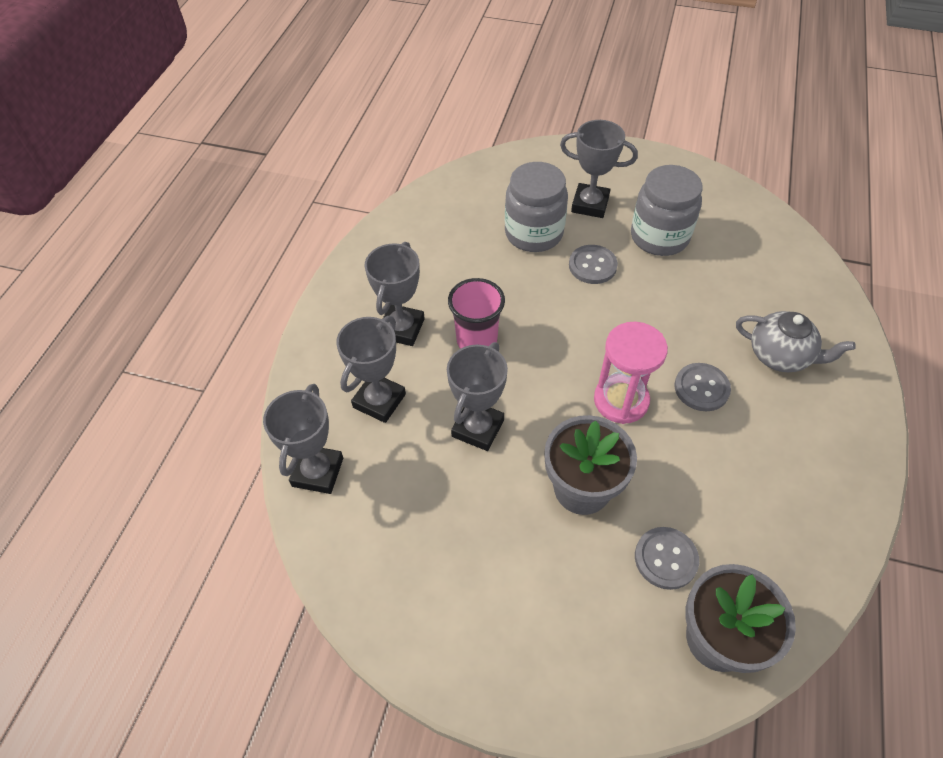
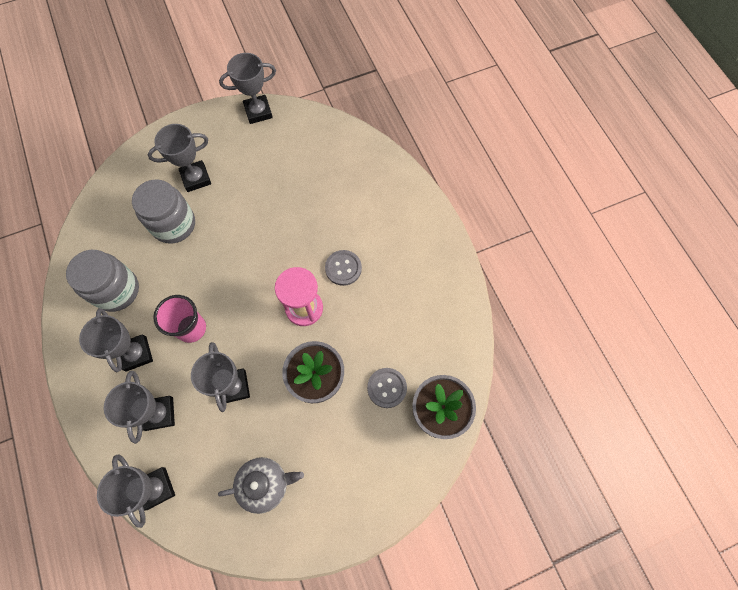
camera: 40 degrees left, 15 degrees up
grey button [569,245,618,284] -> none
grey jar [631,165,703,256] -> grey jar moved to [66,250,139,312]
grey teapot [736,311,856,372] -> grey teapot moved to [218,457,304,514]
none -> grey trophy [219,53,276,124]

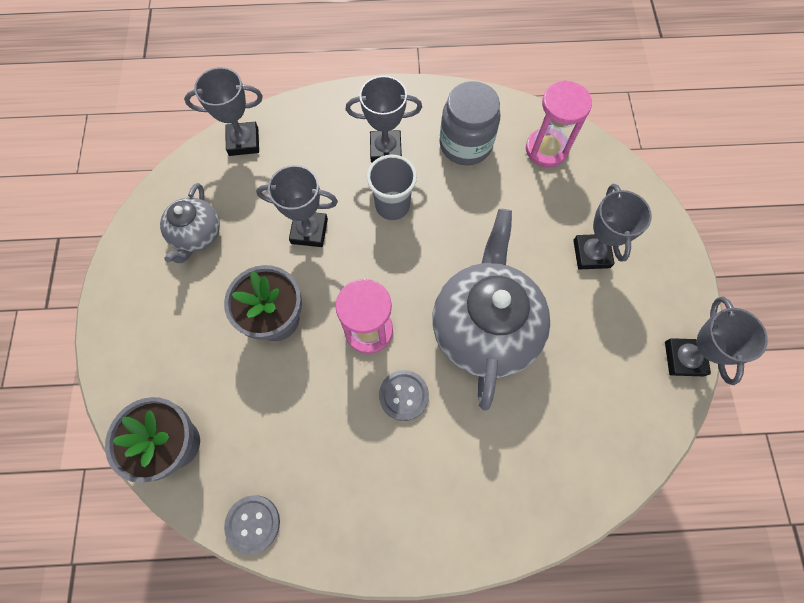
camera: 110 degrees right, 0 degrees up
grey trophy [104,371,175,444] -> none
grey jar [132,179,195,244] -> none
pink cup [153,295,206,343] -> grey cup [367,154,417,220]
grey button [367,368,407,408] -> grey button moved to [224,495,280,554]
none -> grey teapot [432,209,550,411]
none -> pink hourglass [526,80,592,167]

